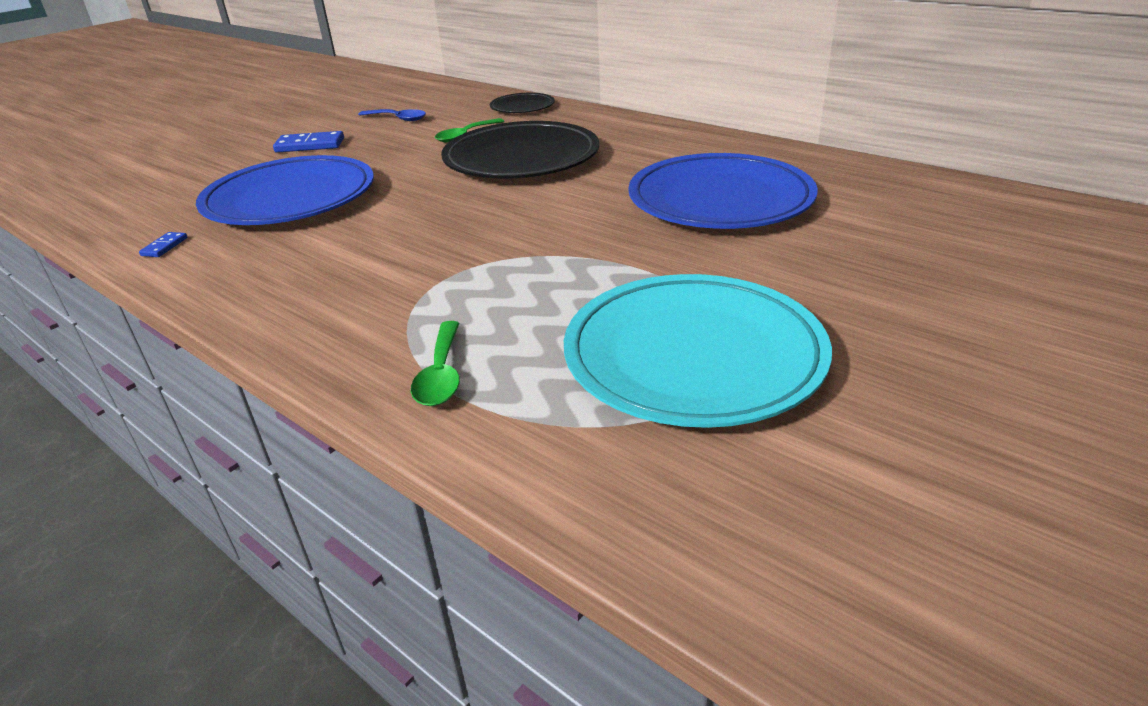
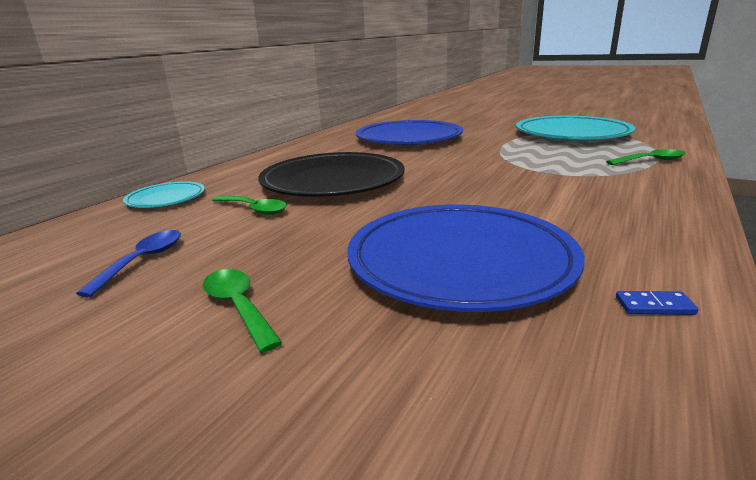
camera: 100 degrees left, 10 degrees down
blue domino [273,131,344,152] -> green spoon [203,269,282,353]
black plate [490,93,555,113] -> turquoise plate [123,181,205,208]

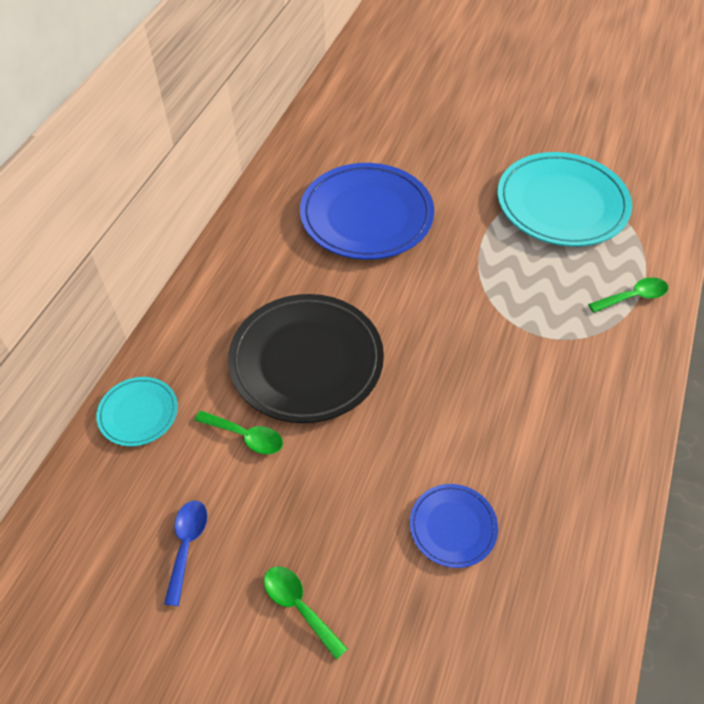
camera: 10 degrees left, 30 degrees up
blue plate [347,204,585,312] -> blue plate [410,484,498,568], size x0.49
blue domino [616,291,698,315] -> none

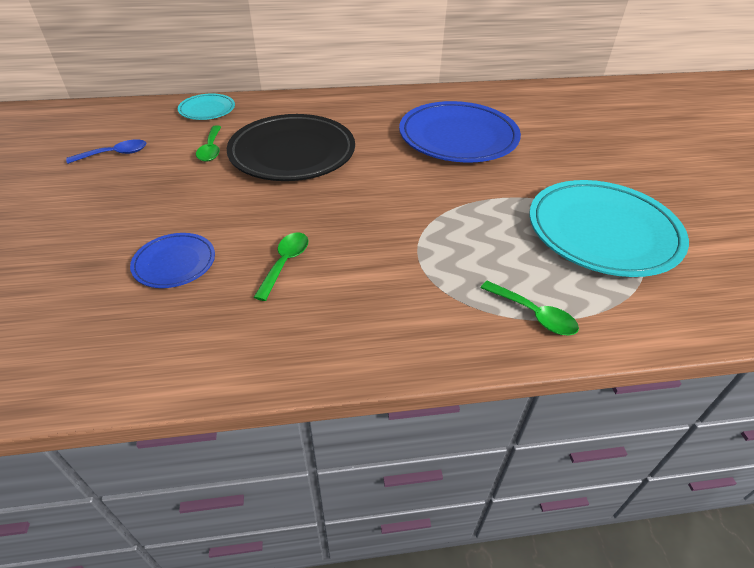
camera: 60 degrees right, 10 degrees down
green spoon [264,566,348,660] -> green spoon moved to [254,232,308,301]

